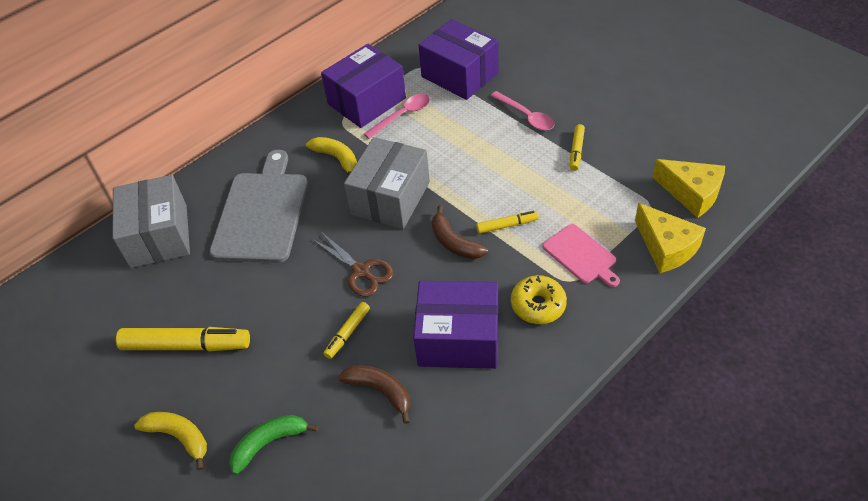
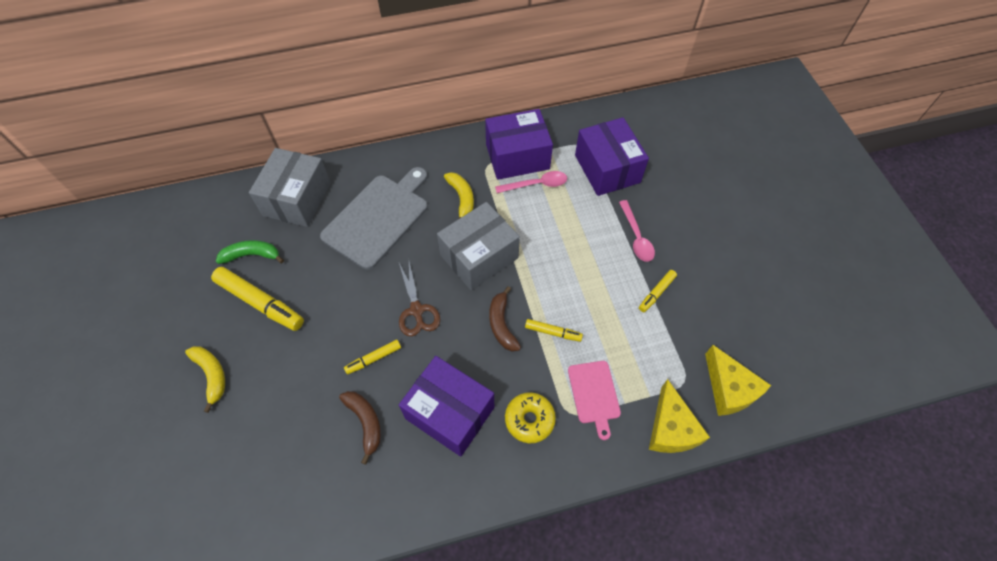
camera: 25 degrees right, 10 degrees up
green banana [229,415,318,475] -> green banana moved to [216,240,284,264]

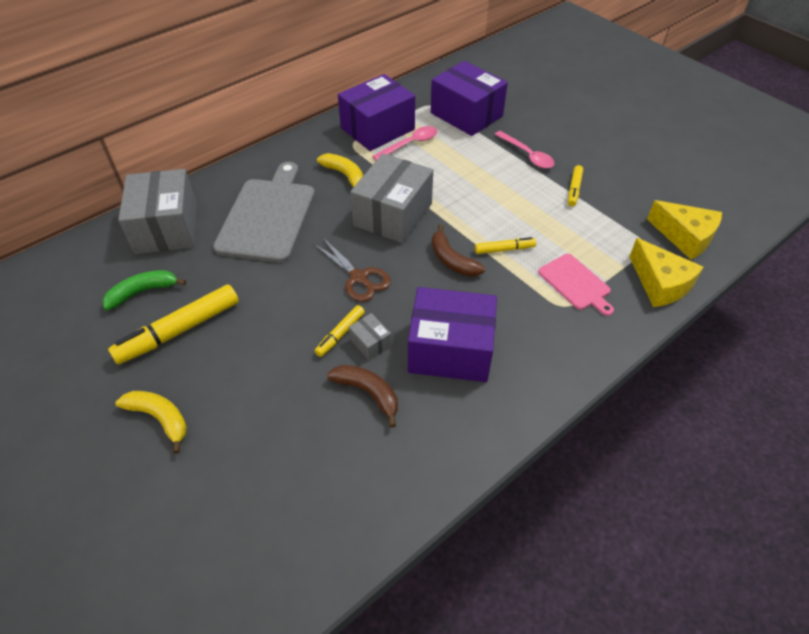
camera: 25 degrees left, 10 degrees down
yellow marker [211,267,304,331] -> yellow marker turned 135 degrees clockwise [108,284,239,365]
yellow donut [505,392,556,443] -> none
none -> grey box [349,313,391,360]

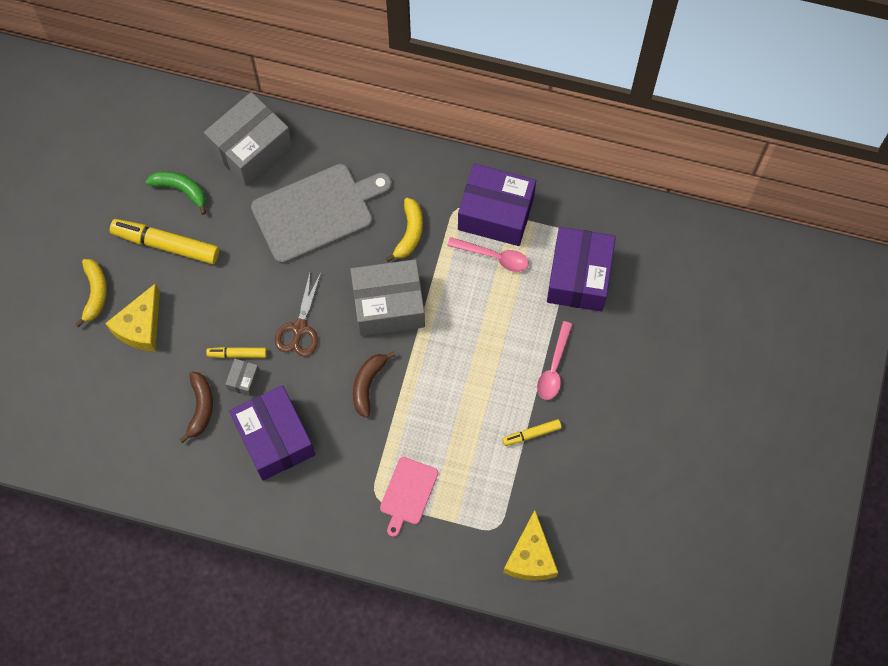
camera: 55 degrees right, 20 degrees up
yellow marker [475,237,536,254] -> none
yellow cheese [629,238,704,307] -> yellow cheese moved to [105,283,160,351]

